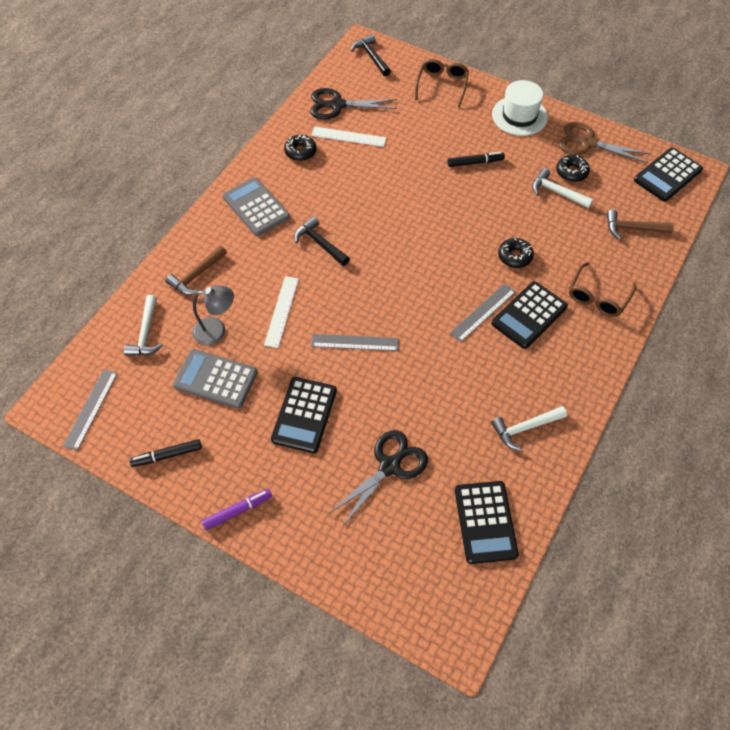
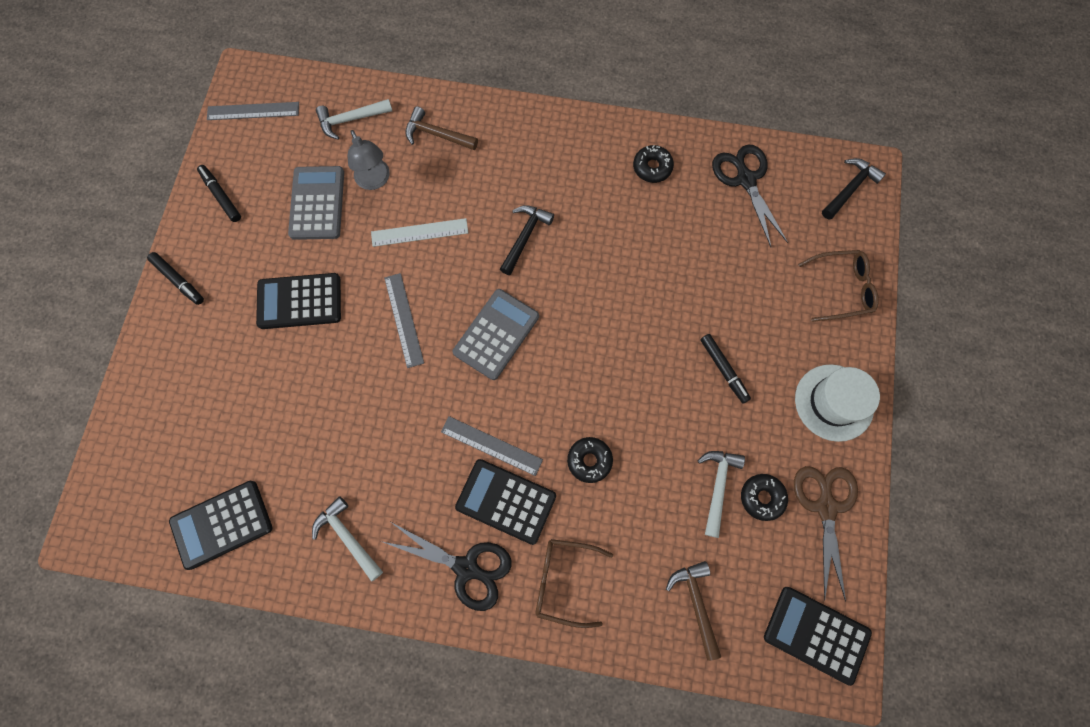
camera: 70 degrees right, 15 degrees up
purple marker [201,489,272,530] -> black marker [147,252,204,305]
grey calculator [223,177,290,236] -> grey calculator moved to [453,289,539,380]
white ruler [311,127,386,147] -> none
black scissors [330,430,428,526] -> black scissors moved to [381,522,512,611]

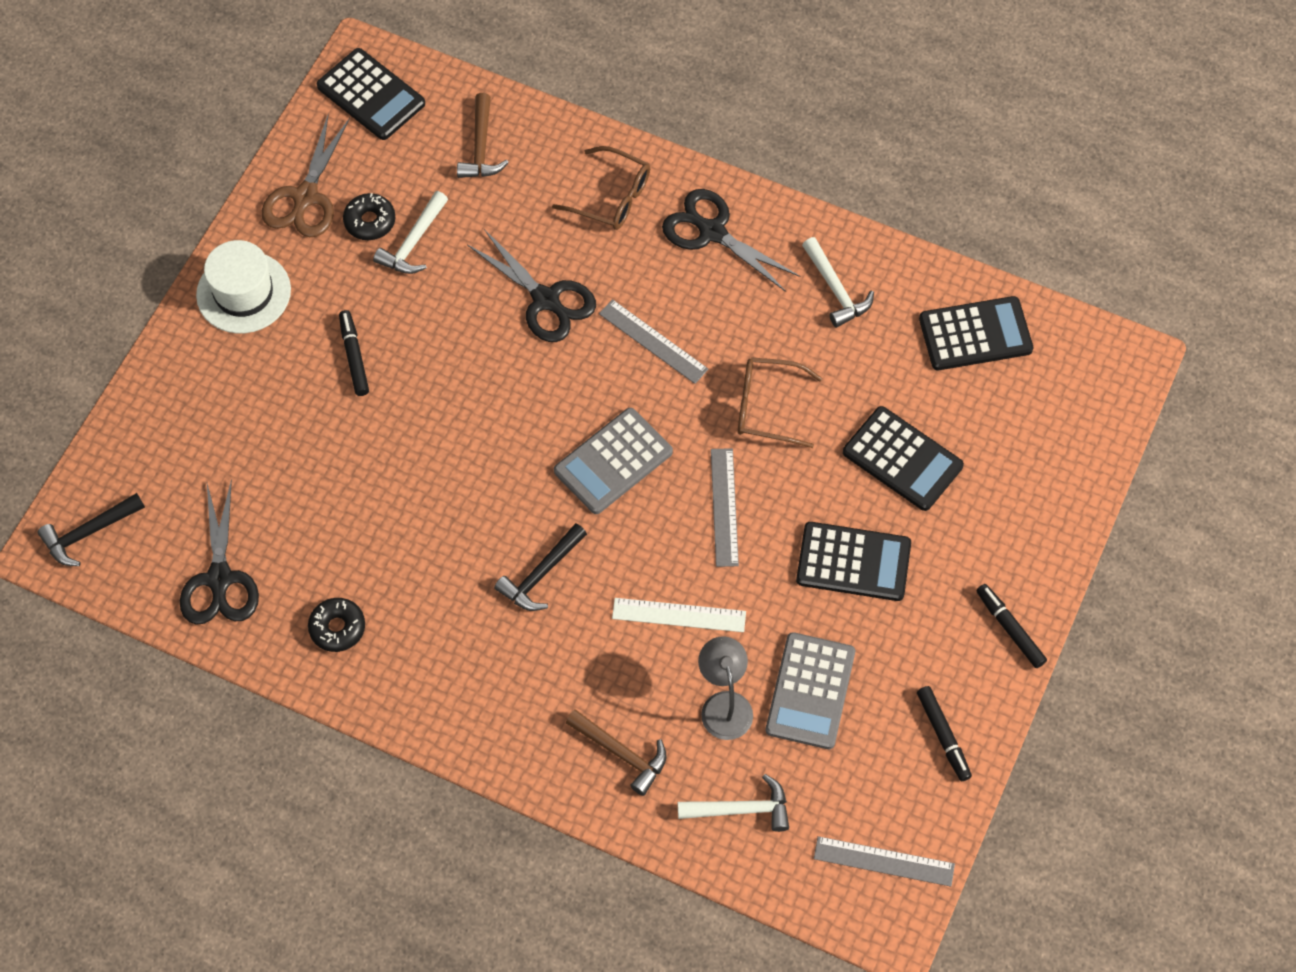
camera: 165 degrees left, 10 degrees down
black calculator [455,459,556,545] -> black calculator moved to [843,406,964,511]
black donut [567,437,613,483] -> black scissors [467,229,596,342]
brown glasses [798,250,879,322] -> brown glasses moved to [738,357,822,448]

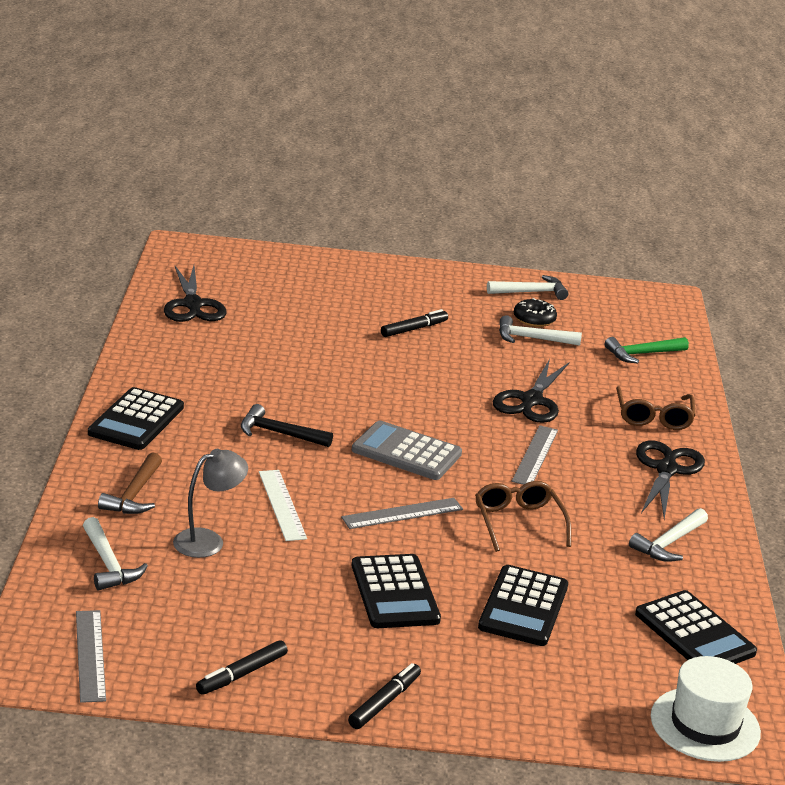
camera: 65 degrees right, 35 degrees down
black hammer [38,493,145,566] -> none
black scissors [180,479,259,625] -> black scissors turned 75 degrees counterclockwise [164,265,227,322]
white hat [196,240,291,333] -> white hat moved to [651,656,761,762]
brown scissors [262,113,350,237] -> white hammer [487,275,568,300]
black donut [308,598,365,652] -> none
black calculator [316,48,425,140] -> black calculator moved to [88,387,184,450]
brown hammer [457,93,509,178] -> green hammer [605,337,689,364]
grey calculator [766,632,855,749] -> none

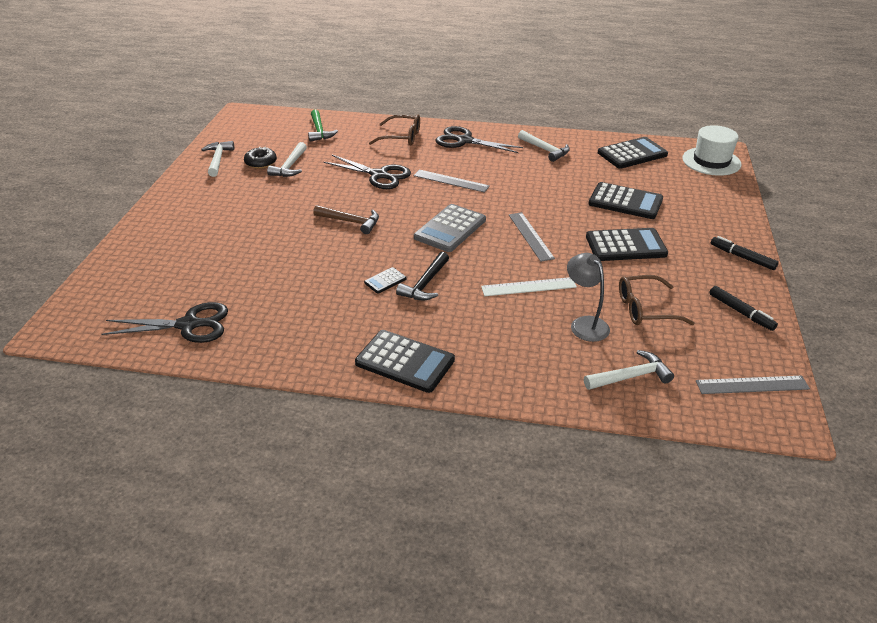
camera: 80 degrees left, 10 degrees up
brown hammer [98,452,162,514] -> brown hammer moved to [313,205,379,234]
black marker [381,309,448,337] -> none
brown glasses [475,481,572,552] -> brown glasses moved to [619,275,695,325]
none -> black calculator [364,267,407,294]

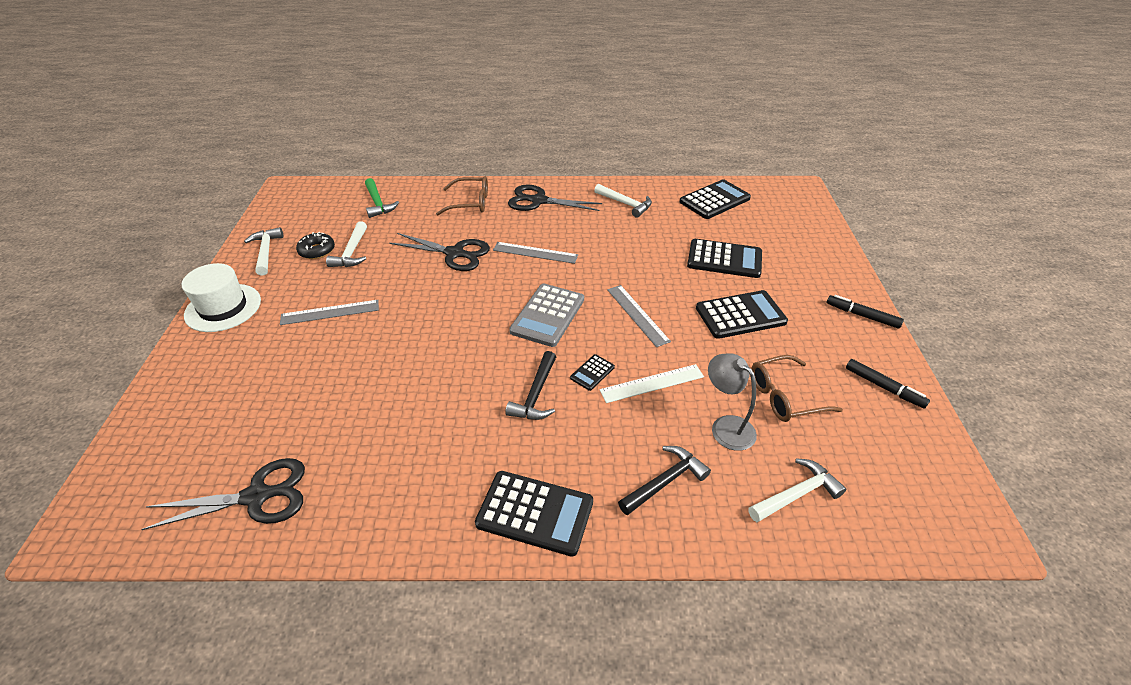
camera: 10 degrees left, 5 degrees up
brown hammer [313,205,379,234] -> none
black calculator [364,267,407,294] -> black calculator moved to [570,354,615,391]
white hat [682,125,741,176] -> white hat moved to [182,263,261,332]
grey ruler [696,376,810,394] -> grey ruler moved to [280,300,379,325]
none -> black hammer [618,446,711,516]

